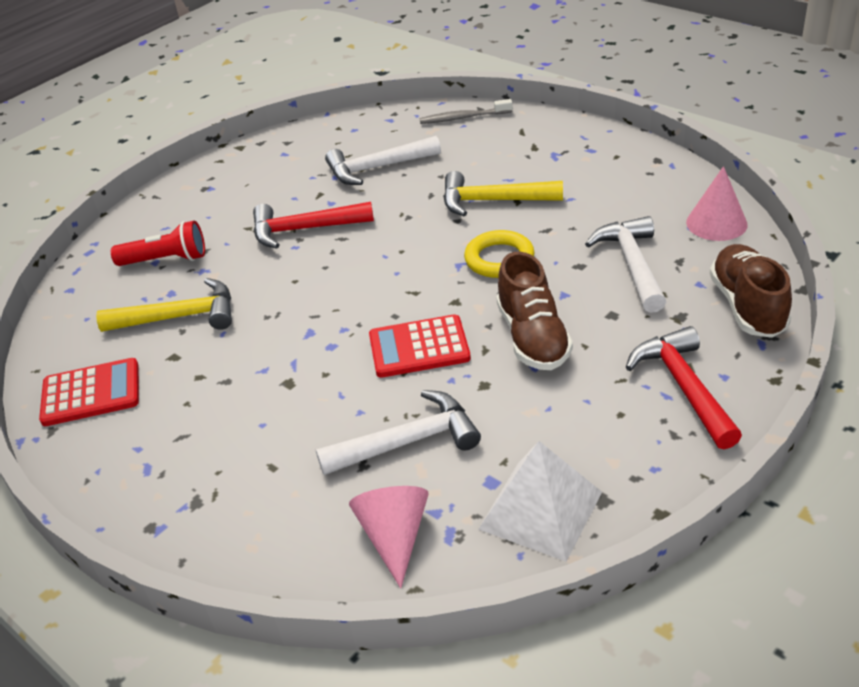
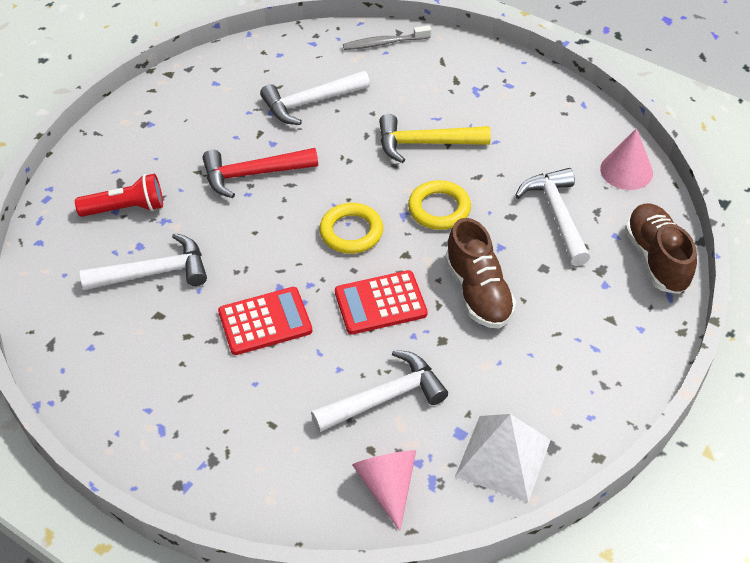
camera: 10 degrees left, 10 degrees up
red calculator [39,358,139,426] -> red calculator moved to [218,287,312,355]
yellow hammer [96,278,232,332] -> white hammer [80,233,207,290]
red hammer [626,326,742,449] -> none
none -> yellow ring [319,203,383,254]

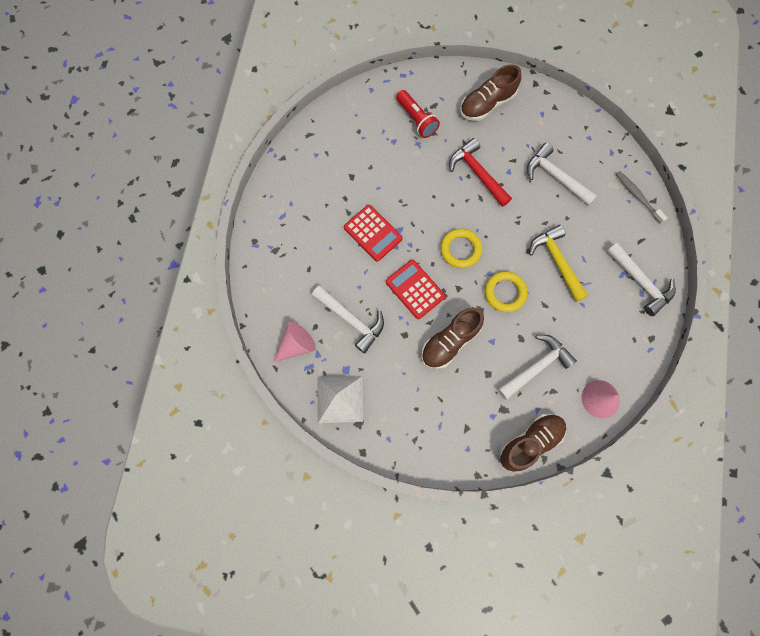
camera: 65 degrees right, 25 degrees up
white hammer [80,233,207,290] -> white hammer moved to [607,243,676,316]
none -> brown shoe [460,65,521,121]

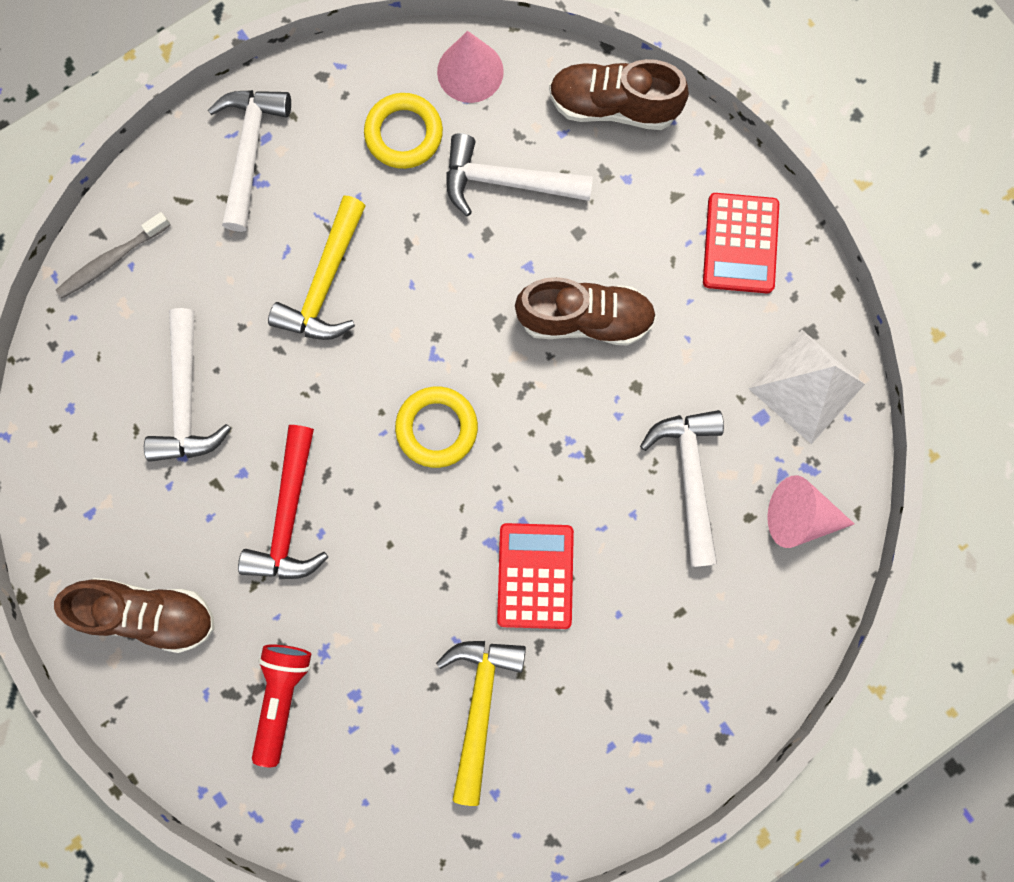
camera: 135 degrees left, 5 degrees up
red calculator [386,260,445,319] -> red calculator moved to [703,193,779,293]
yellow ring [485,271,527,312] -> yellow ring moved to [364,93,443,169]
grey toothbrush [616,171,668,223] -> grey toothbrush turned 45 degrees clockwise [56,212,171,298]
none -> yellow hammer [436,641,526,806]

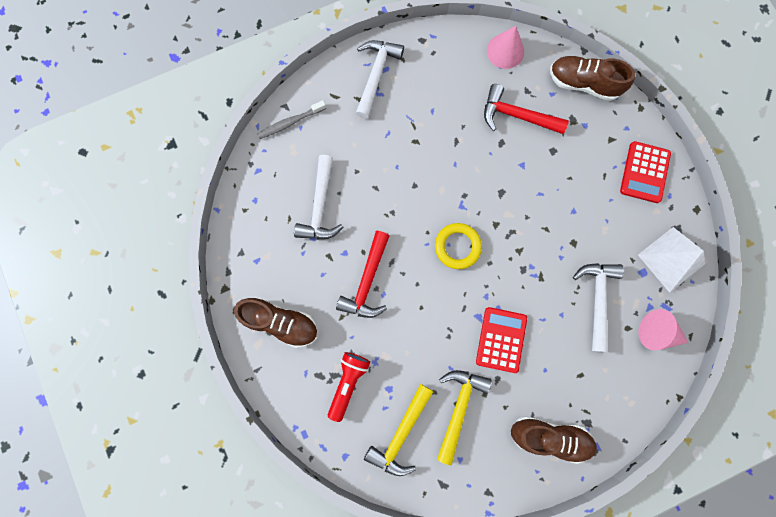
camera: 10 degrees right, 0 degrees up
yellow hammer [268,196,366,340] -> yellow hammer moved to [364,384,434,476]
yellow ring [364,93,443,169] -> none
white hammer [446,133,593,216] -> red hammer [484,84,569,134]
brown shoe [515,277,656,345] -> brown shoe moved to [511,416,597,464]

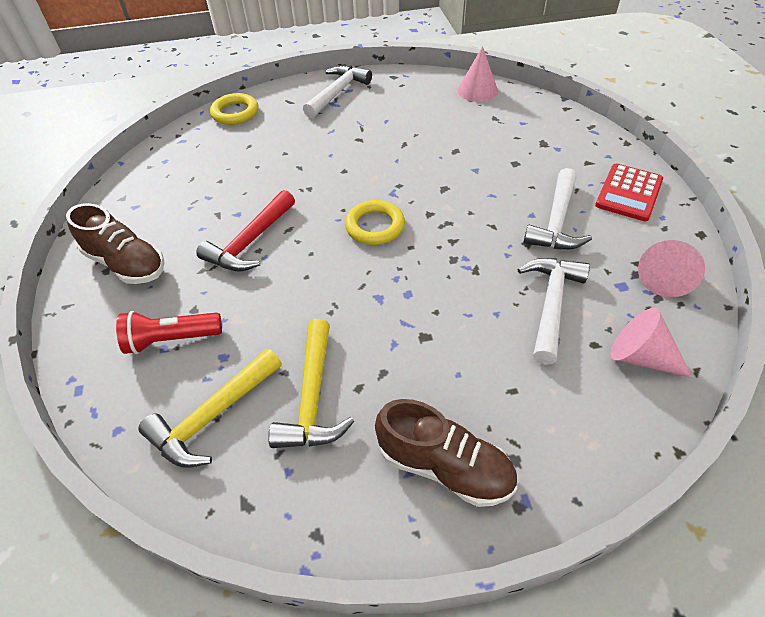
camera: 15 degrees right, 30 degrees down
grey toothbrush [258,100,326,139] -> yellow ring [210,93,259,125]
white hammer [294,155,343,240] -> white hammer moved to [523,168,592,250]
red flashlight [328,352,370,422] -> red flashlight turned 135 degrees counterclockwise [116,311,222,354]
yellow hammer [437,370,492,465] -> yellow hammer turned 150 degrees clockwise [268,319,354,448]
red calculator [476,307,527,373] -> none
red hammer [484,84,569,134] -> none
brown shoe [550,56,635,101] -> none
white pyramid [638,227,705,293] -> pink cone [638,240,705,297]

